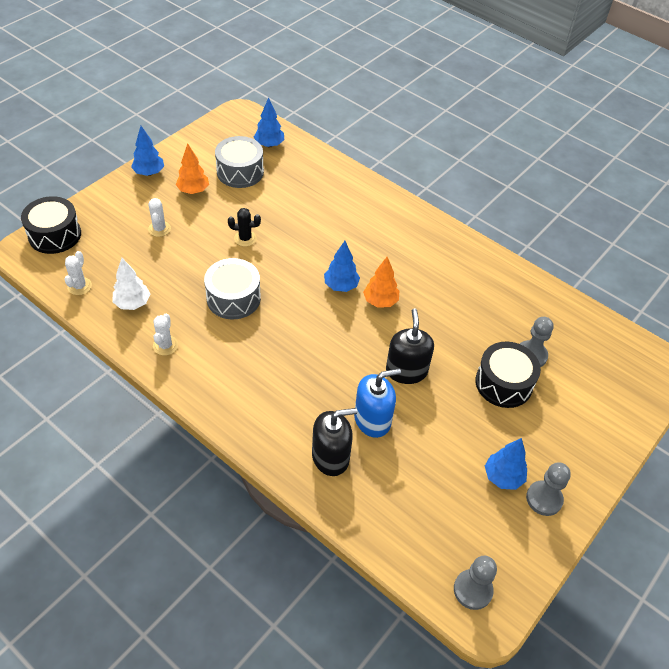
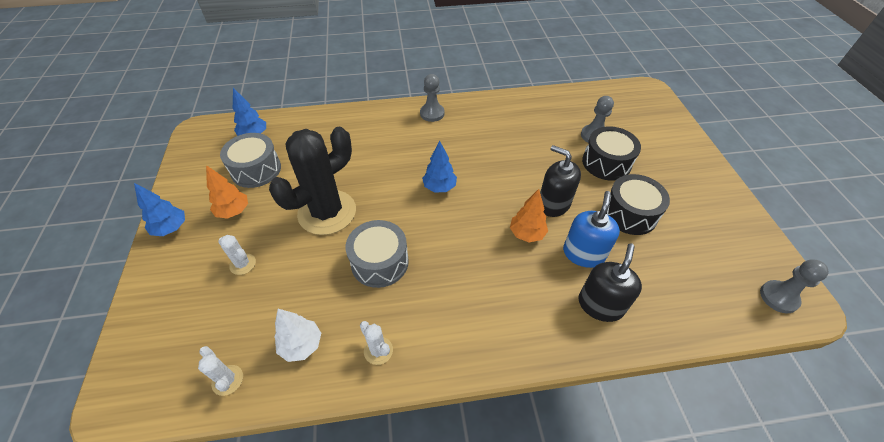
camera: 45 degrees left, 0 degrees up
black drum [21,196,81,254] -> black drum moved to [606,174,670,235]
black cactus [228,208,261,247] -> black cactus [269,127,356,235], size x2.48
orange tree [363,257,399,308] -> orange tree moved to [510,189,548,242]
blue tree [485,438,527,490] -> none
grey pawn [526,462,571,516] -> grey pawn moved to [420,74,444,122]

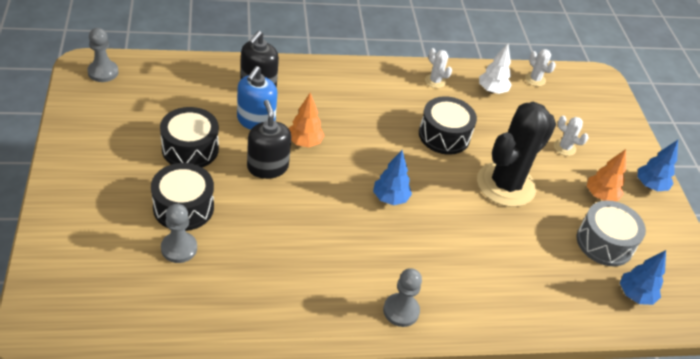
camera: 175 degrees right, 5 degrees down
grey drum [346,220,409,288] -> black drum [419,96,477,155]
black soap dispenser [540,145,581,217] -> black soap dispenser turned 150 degrees counterclockwise [247,100,291,179]

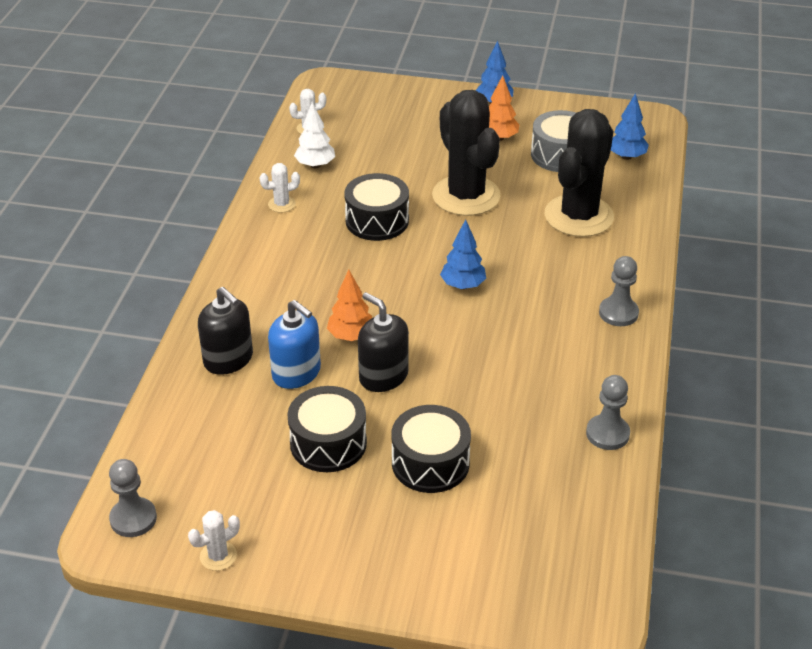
camera: 65 degrees left, 5 degrees down
grey pawn [161,204,197,263] -> grey pawn moved to [586,375,630,450]
black soap dispenser [247,100,291,179] -> black soap dispenser turned 45 degrees clockwise [358,292,409,392]
white cactus [554,116,589,156] -> white cactus moved to [188,510,240,571]
none -> black cactus [544,109,614,237]

